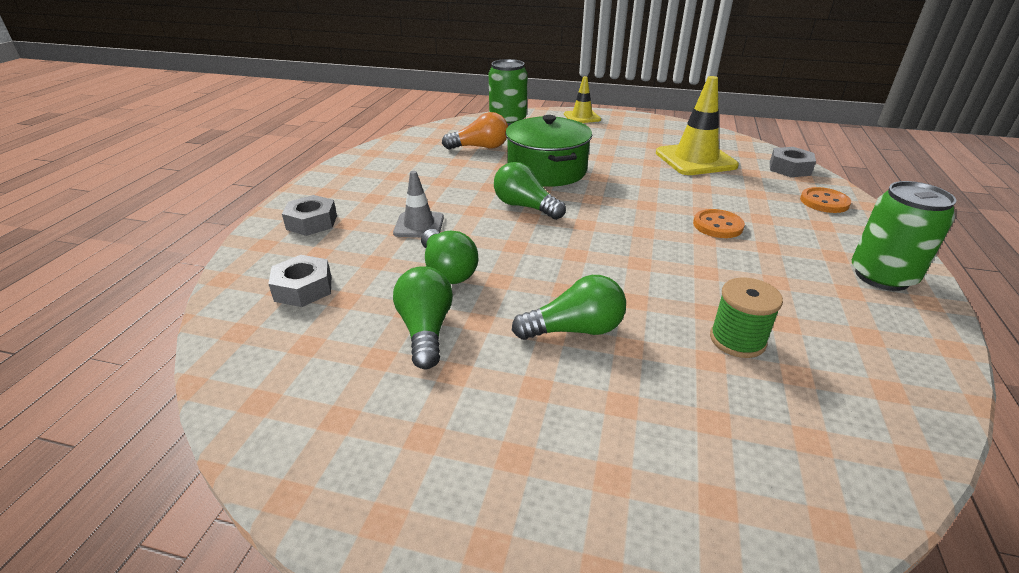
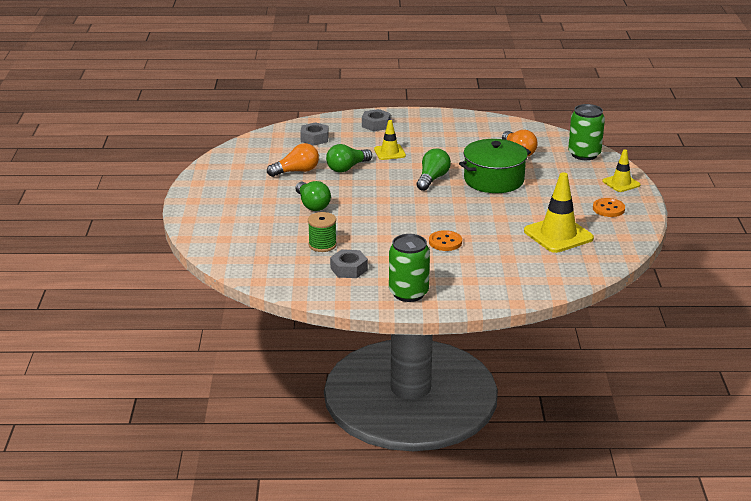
camera: 75 degrees right, 5 degrees down
grey traffic cone [393,171,444,237] -> yellow traffic cone [374,120,406,160]
green light bulb [393,266,453,369] -> orange light bulb [267,143,319,177]
grey nut [770,147,816,177] -> grey nut moved to [330,249,368,278]
orange button [800,187,851,213] -> orange button moved to [593,198,625,217]

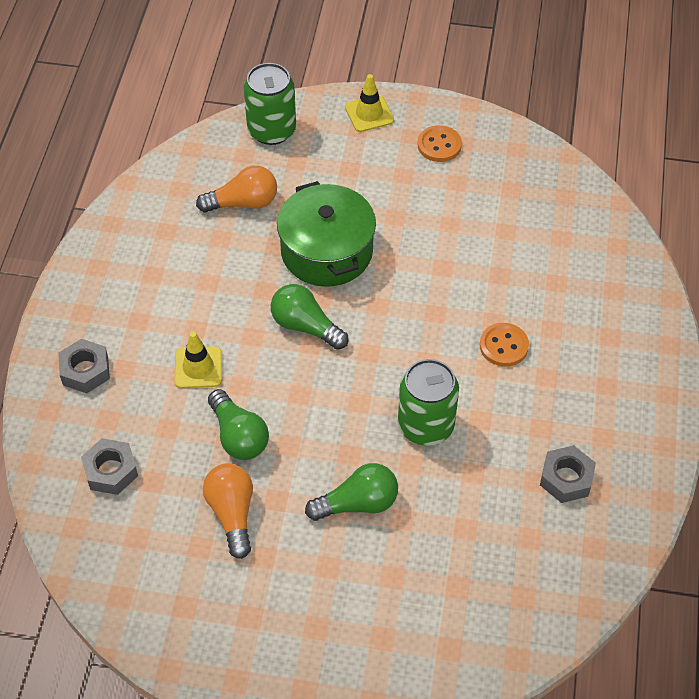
camera: 80 degrees left, 25 degrees up
green spool [308,212,337,252] -> none
green can [389,234,430,302] -> green can moved to [398,359,459,446]
yellow traffic cone [524,173,594,253] -> none

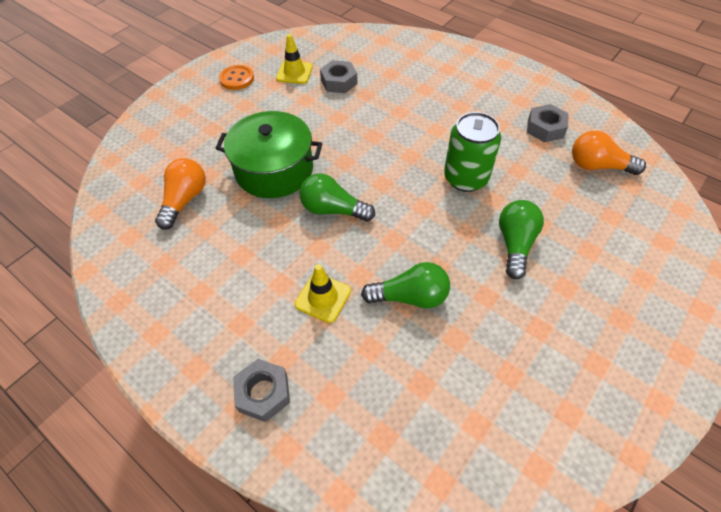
camera: 60 degrees left, 0 degrees up
grey nut [81,438,138,495] -> grey nut moved to [320,60,358,93]
orange light bulb [203,464,253,559] -> orange light bulb moved to [572,131,646,175]
green can [244,63,296,145] -> none
green light bulb [271,284,349,350] -> green light bulb turned 45 degrees clockwise [300,174,375,222]
yellow traffic cone [345,74,394,132] -> yellow traffic cone moved to [276,34,313,84]
orange button [480,323,529,366] -> none

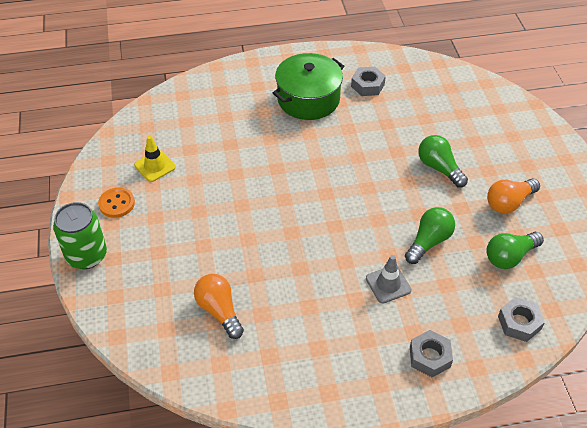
camera: 50 degrees left, 5 degrees down
green pot [216,111,323,198] -> green pot moved to [273,53,344,120]
yellow traffic cone [294,264,351,323] -> grey traffic cone [366,255,412,303]
green light bulb [300,174,375,222] -> green light bulb moved to [486,232,544,269]
grey nut [320,60,358,93] -> grey nut moved to [498,297,545,342]
green can [444,112,501,192] -> green can moved to [53,202,107,269]
orange light bulb [572,131,646,175] -> orange light bulb moved to [487,178,540,214]

